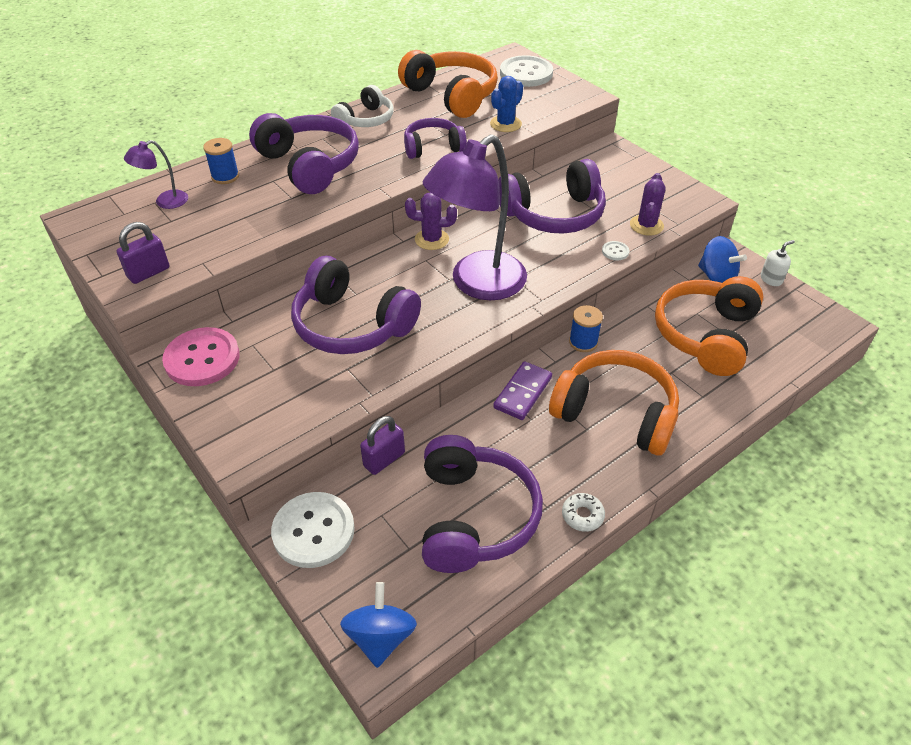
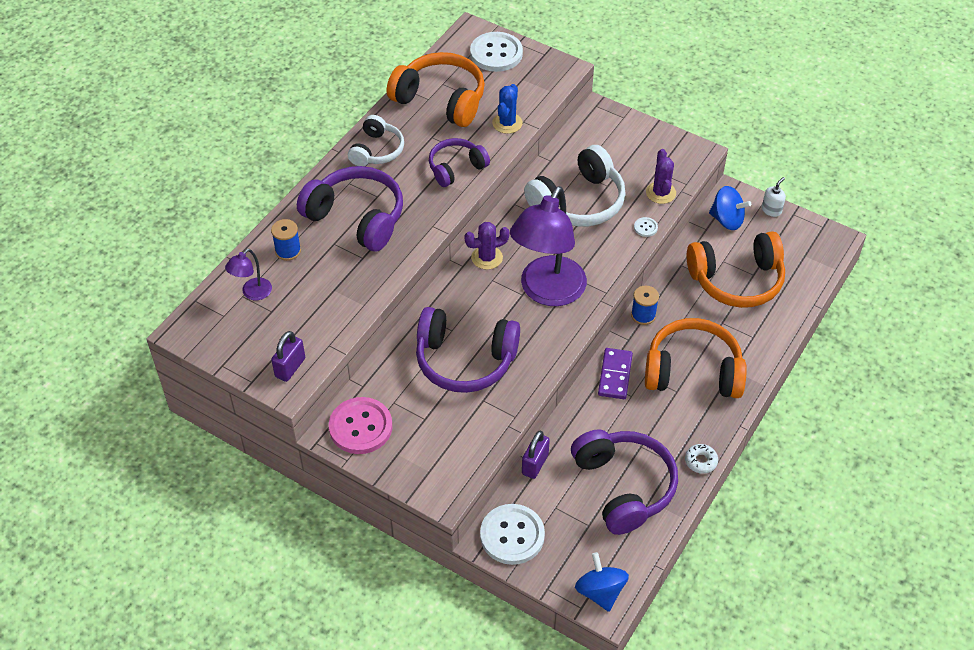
camera: 20 degrees left, 5 degrees up
purple headphones [498,159,606,234] -> white headphones [524,145,626,227]
orange headphones [655,276,763,376] -> orange headphones turned 105 degrees counterclockwise [687,231,785,308]

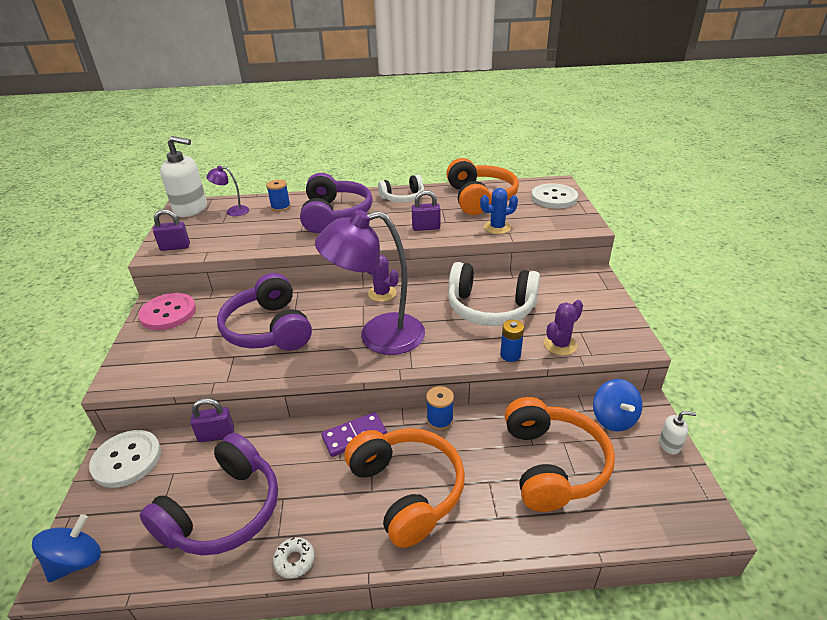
camera: 55 degrees right, 15 degrees down
purple headphones [429,138,490,187] -> purple padlock [411,190,440,231]
white button [634,217,658,237] -> blue battery [500,320,524,362]
orange headphones [687,231,785,308] -> orange headphones turned 135 degrees counterclockwise [505,397,615,512]
none -> white soap dispenser [160,136,207,217]

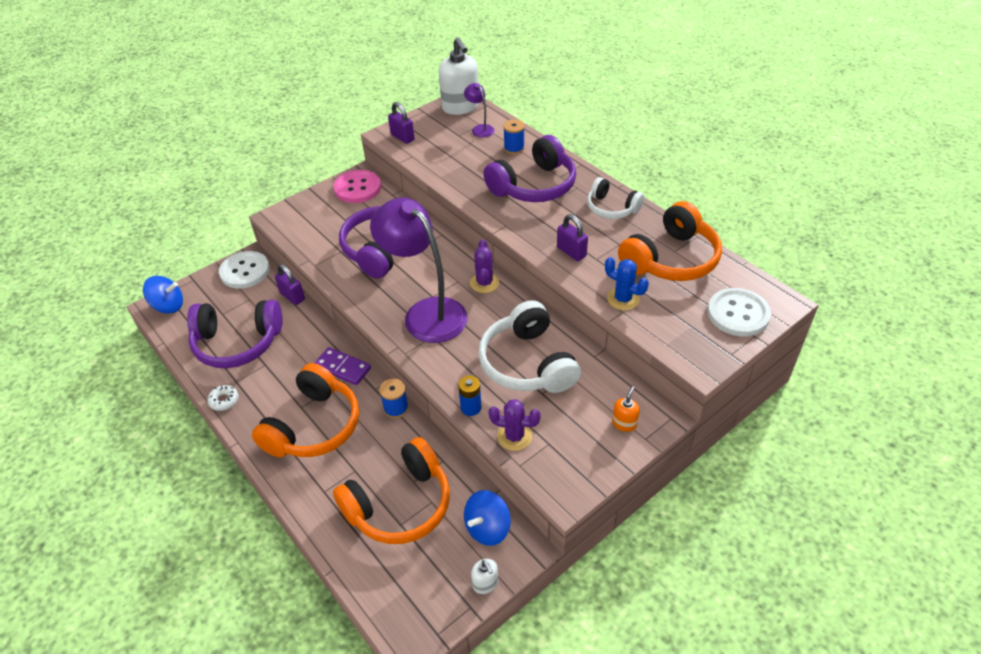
camera: 55 degrees right, 10 degrees up
none -> orange soap dispenser [612,386,640,432]

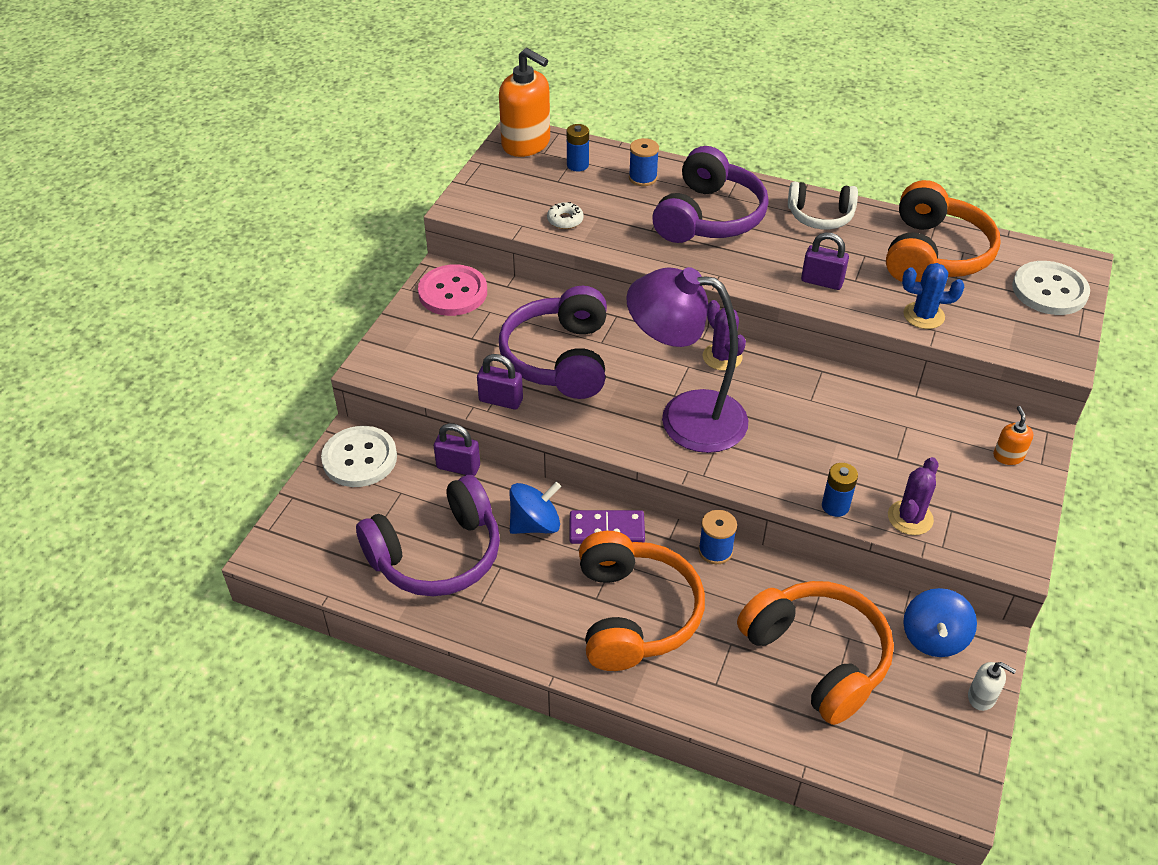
camera: 30 degrees left, 0 degrees up
blue spinning top [143,276,183,314] -> blue spinning top moved to [510,482,561,534]
white donut [207,385,239,411] -> white donut moved to [547,202,584,229]
orange headphones [333,437,450,544] -> orange headphones turned 60 degrees counterclockwise [737,581,894,725]
purple padlock [388,102,415,144] -> purple padlock moved to [477,354,523,410]
white soap dispenser [439,37,479,115] -> orange soap dispenser [499,48,550,157]
purple lamp [464,83,494,137] -> blue battery [567,124,589,171]
white headphones [478,300,581,393] -> none
purple cactus [489,399,541,451] -> purple cactus turned 45 degrees counterclockwise [888,457,939,535]

